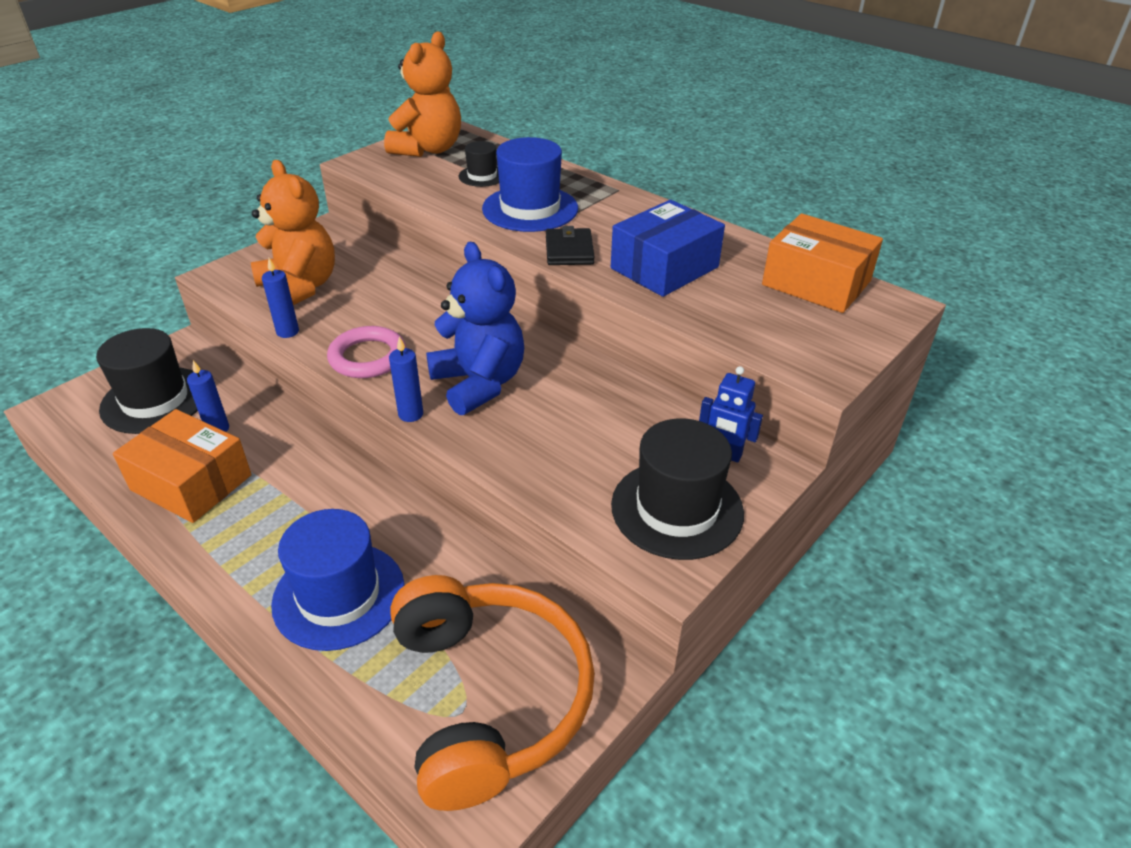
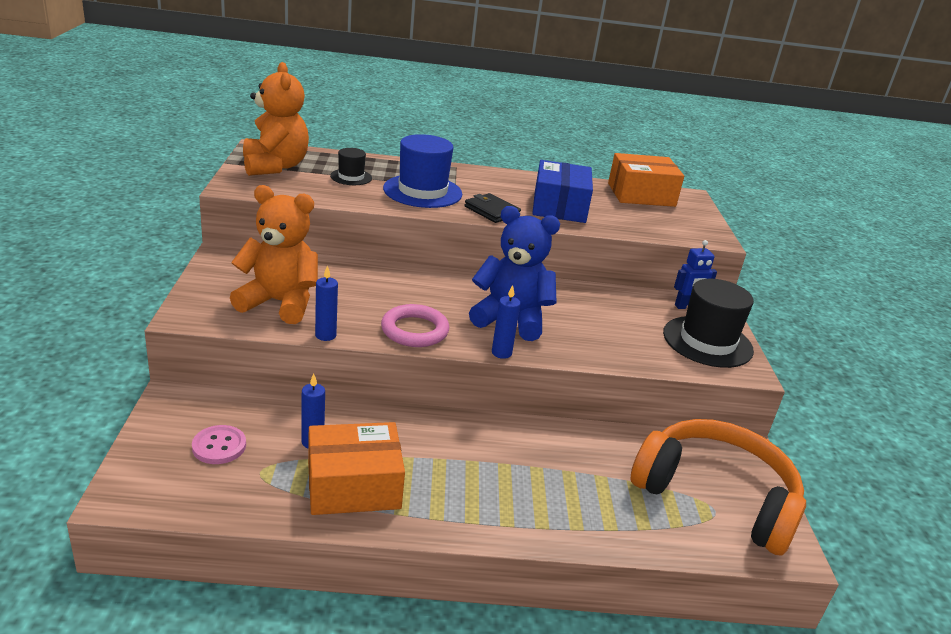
camera: 45 degrees left, 10 degrees down
black hat [96,328,198,434] -> pink button [192,425,246,464]
blue hat [271,509,405,651] -> none

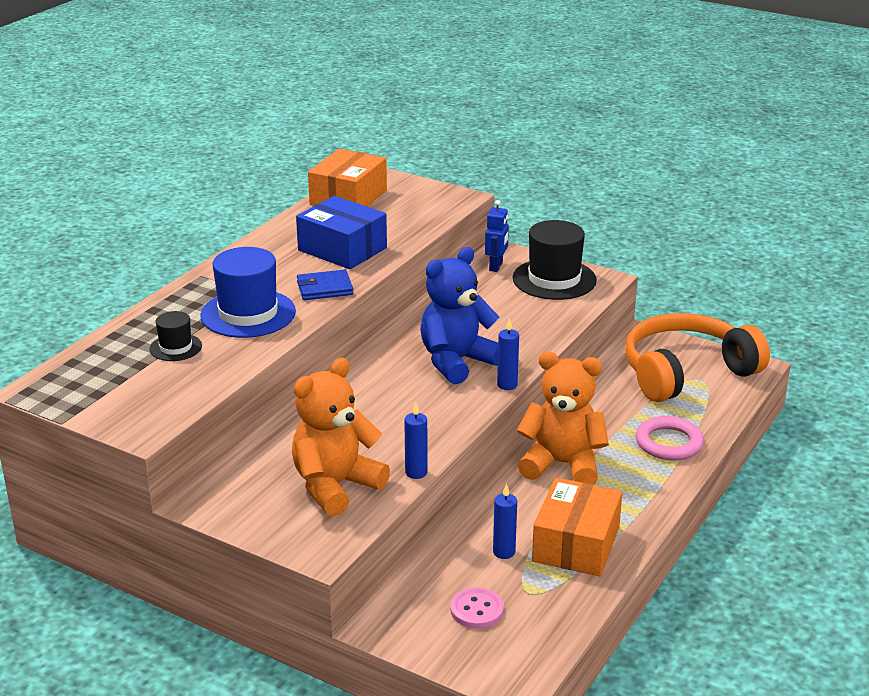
camera: 55 degrees left, 0 degrees up
orange teddy bear [243,62,309,176] -> orange teddy bear moved to [517,351,609,484]
pink ring [381,304,449,347] -> pink ring moved to [636,416,704,460]
black wallet [465,193,521,223] -> blue wallet [297,270,353,300]

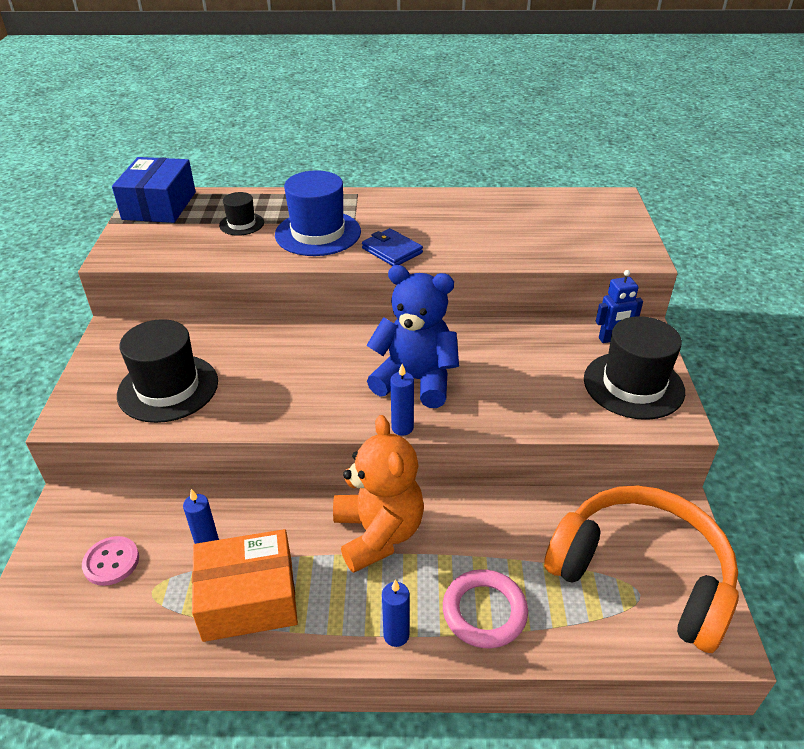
camera: 60 degrees right, 10 degrees up
orange teddy bear [292,358,390,516] -> black hat [117,319,218,423]
blue box [296,196,387,269] -> blue box moved to [112,157,196,223]
orange box [308,148,387,207] -> none
blue candle [404,402,428,479] -> blue candle moved to [382,579,410,647]

